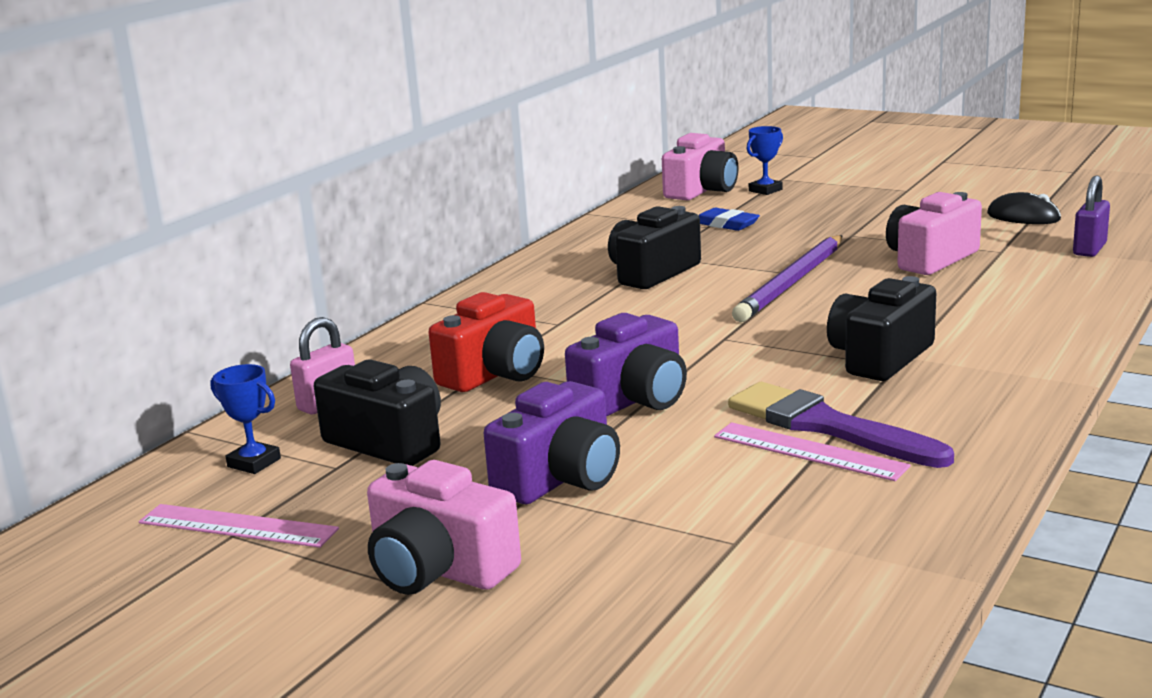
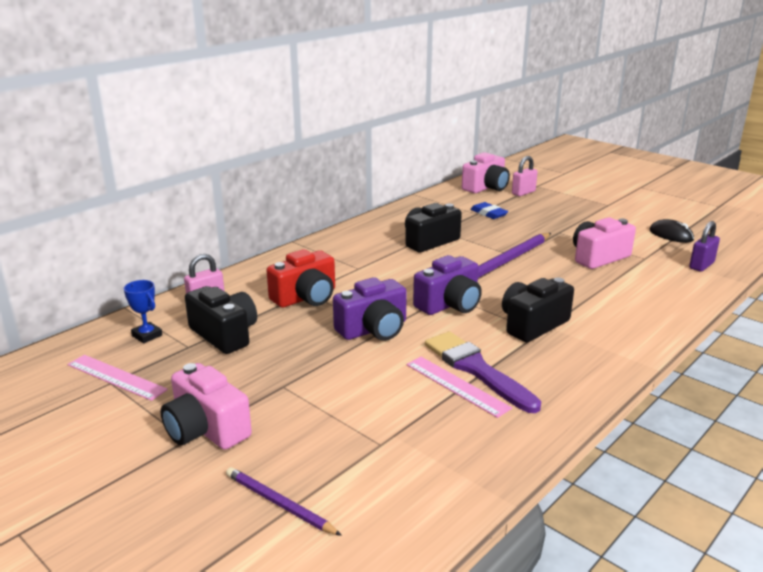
camera: 10 degrees right, 5 degrees up
purple camera [484,381,620,504] -> purple camera moved to [413,255,482,315]
blue trophy [747,126,783,195] -> pink padlock [512,156,538,196]
none -> purple pencil [226,467,342,536]

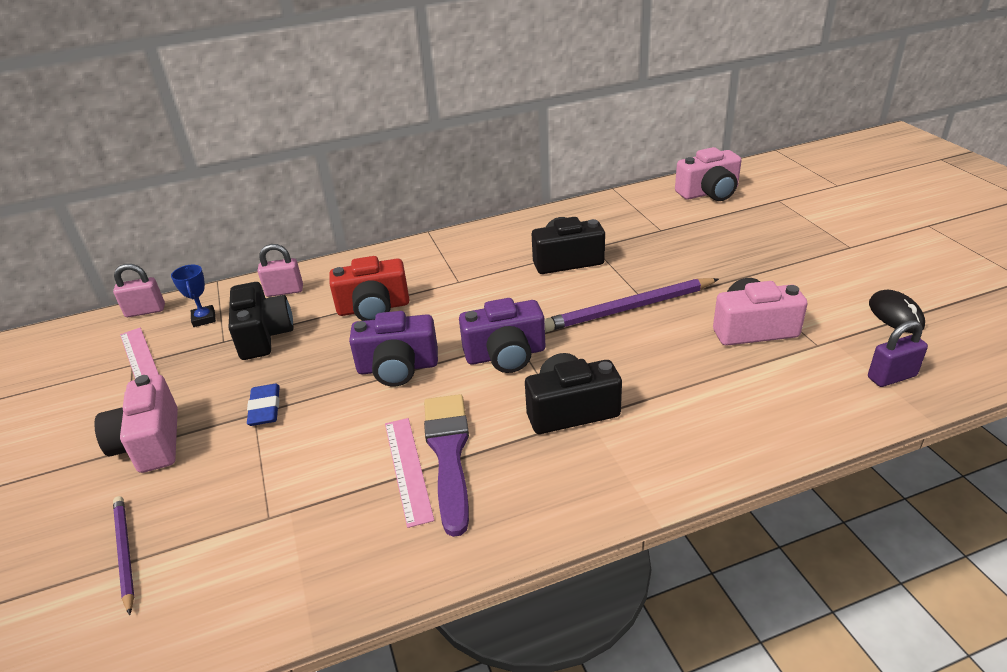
camera: 30 degrees right, 10 degrees up
blue eraser [470,202,508,219] -> blue eraser moved to [247,384,280,426]
pink padlock [512,156,538,196] -> pink padlock moved to [113,264,165,317]

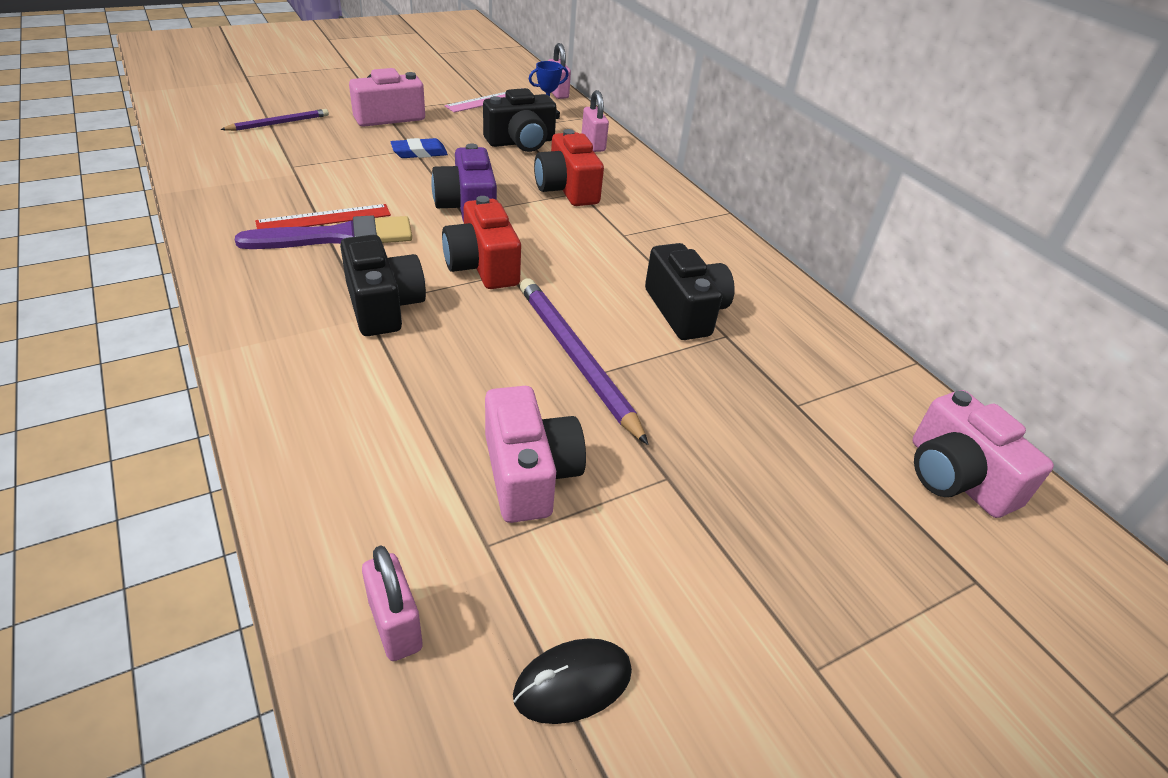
camera: 75 degrees right, 5 degrees up
pink ruler [385,418,434,528] -> red ruler [255,204,391,229]
purple camera [459,298,545,373] -> red camera [442,196,521,289]
purple padlock [868,320,928,387] -> pink padlock [362,545,423,661]

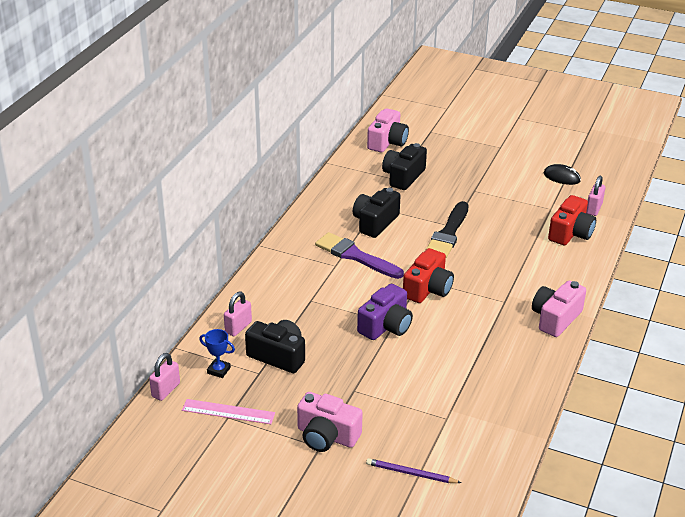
camera: 125 degrees left, 5 degrees down
purple brush [235,215,412,249] -> purple brush moved to [315,232,404,279]
red ruler [255,204,391,229] -> none
black camera [340,235,426,336] -> black camera moved to [382,143,427,190]
blue eraser [390,138,448,158] -> none
pink camera [485,386,586,523] -> pink camera moved to [532,281,586,337]
purple pencil [520,278,649,445] -> black brush [426,201,469,258]
red camera [534,129,604,206] -> red camera moved to [548,195,596,245]

